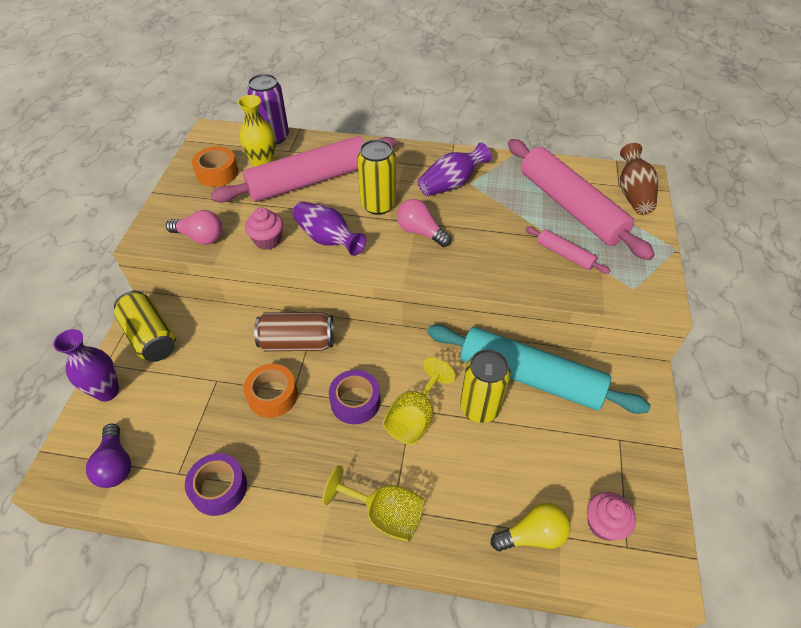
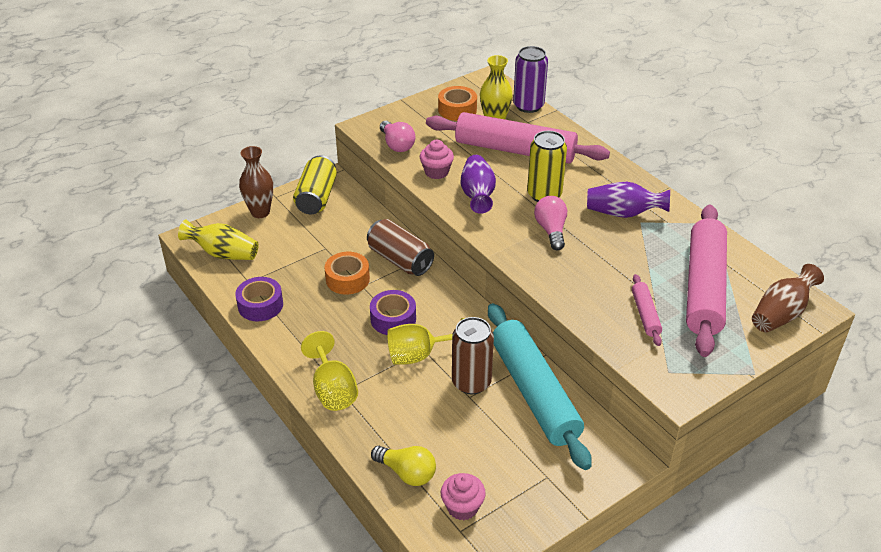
camera: 45 degrees right, 10 degrees down
purple vase [53,329,119,402] -> brown vase [239,146,273,218]
purple light bulb [86,424,131,488] -> yellow vase [178,220,259,260]
yellow can [460,349,511,423] -> brown can [452,317,494,395]

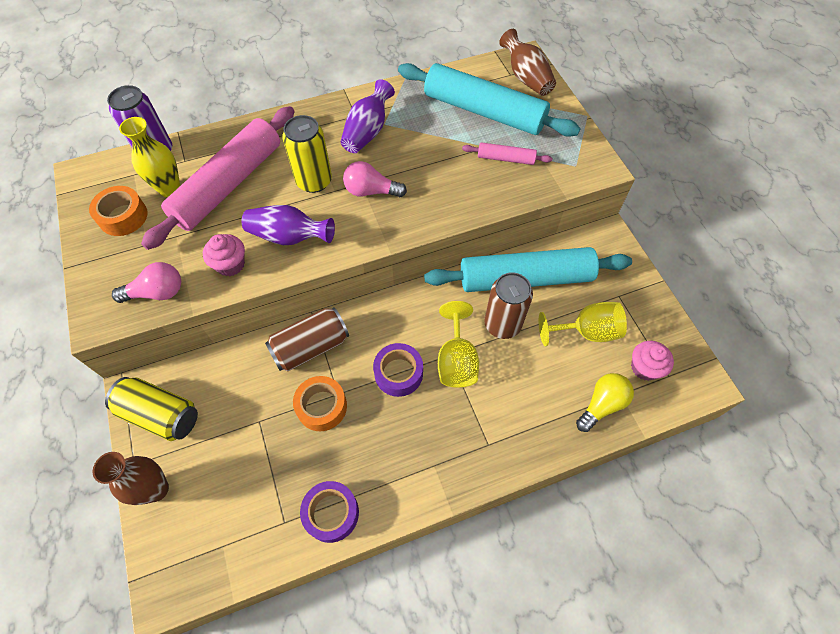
camera: 75 degrees left, 20 degrees up
yellow vase [178,220,259,260] -> none
yellow goblet [301,331,358,411] -> yellow goblet moved to [539,302,627,346]
pink rolling pin [686,205,727,357] -> turquoise rolling pin [398,63,581,137]

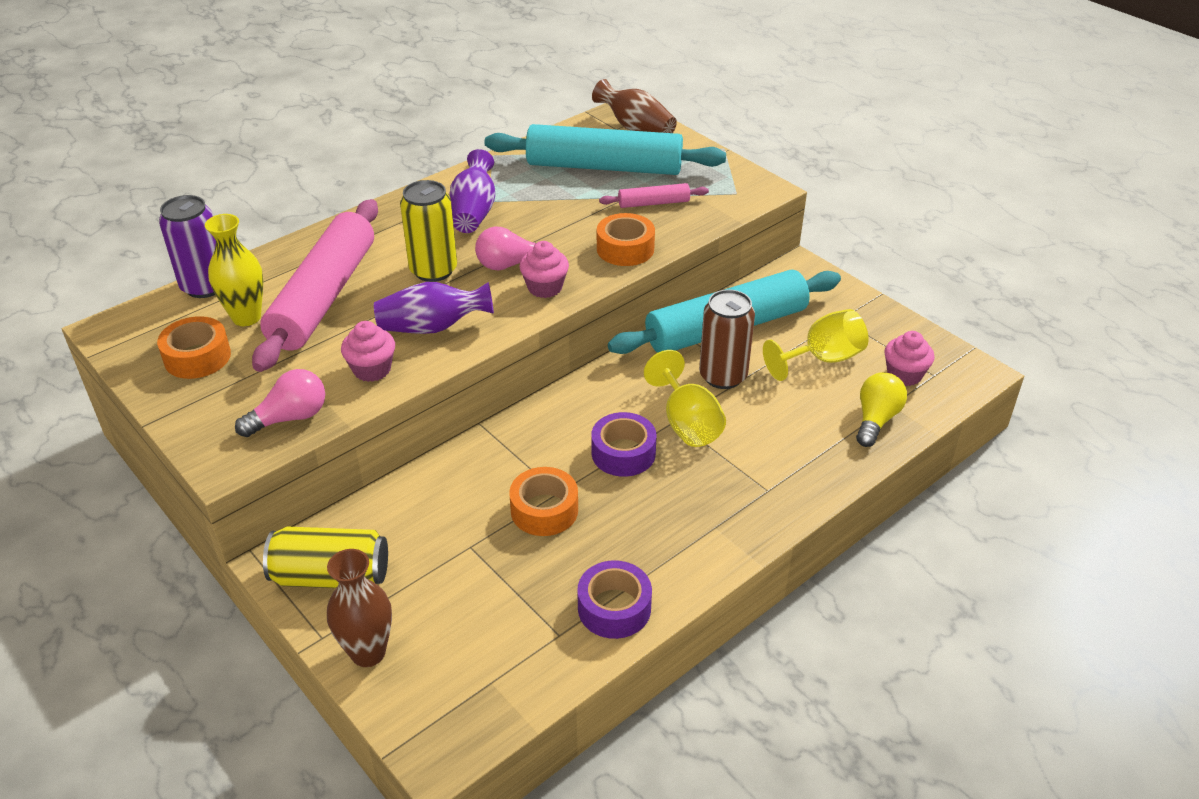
camera: 20 degrees left, 20 degrees down
brown can [265,307,349,371] -> none
none -> pink cupcake [519,241,569,298]
none -> orange tape [597,213,655,266]

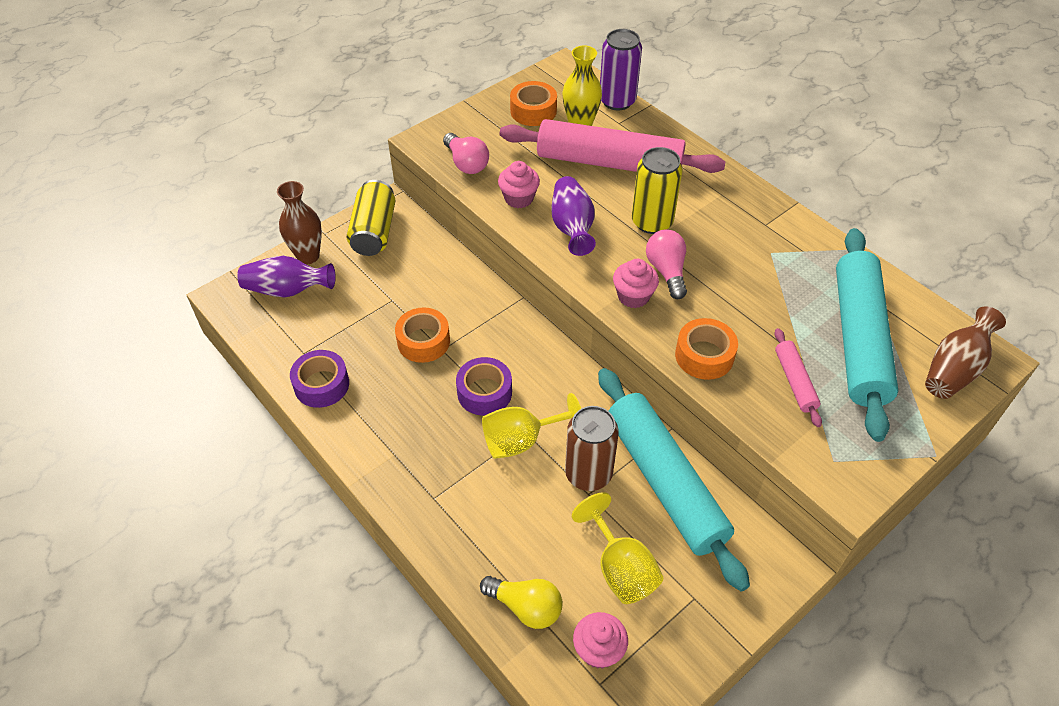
camera: 90 degrees right, 10 degrees up
purple vase [449,149,495,233] -> purple vase moved to [237,256,336,297]

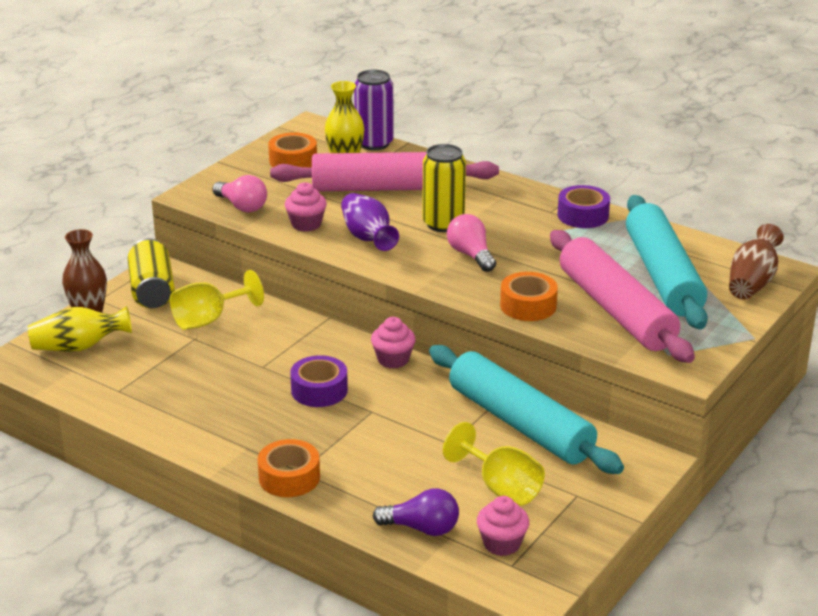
camera: 15 degrees left, 20 degrees down
purple vase [237,256,336,297] -> yellow vase [28,306,132,352]
purple tape [290,350,349,408] -> purple tape moved to [558,185,610,228]
orange tape [395,308,450,363] -> orange tape moved to [258,439,320,497]
yellow light bulb [480,576,563,629] -> purple light bulb [373,488,459,536]
yellow goblet [482,393,581,459] -> yellow goblet moved to [170,270,264,330]
brown can [565,406,619,491] -> none
pink cupcake [613,259,659,308] -> pink cupcake moved to [371,317,416,369]
pink rolling pin [774,328,822,427] -> pink rolling pin [550,230,695,363], size x2.27

